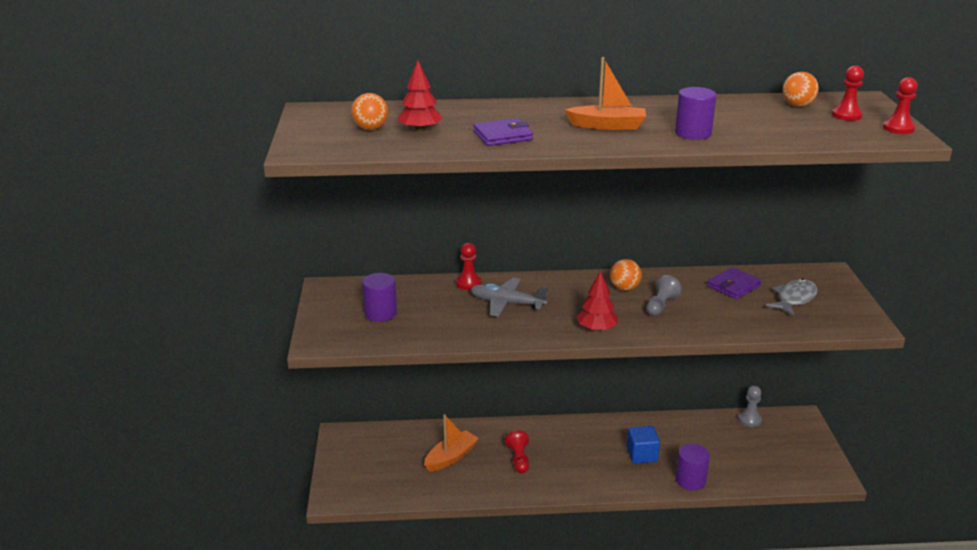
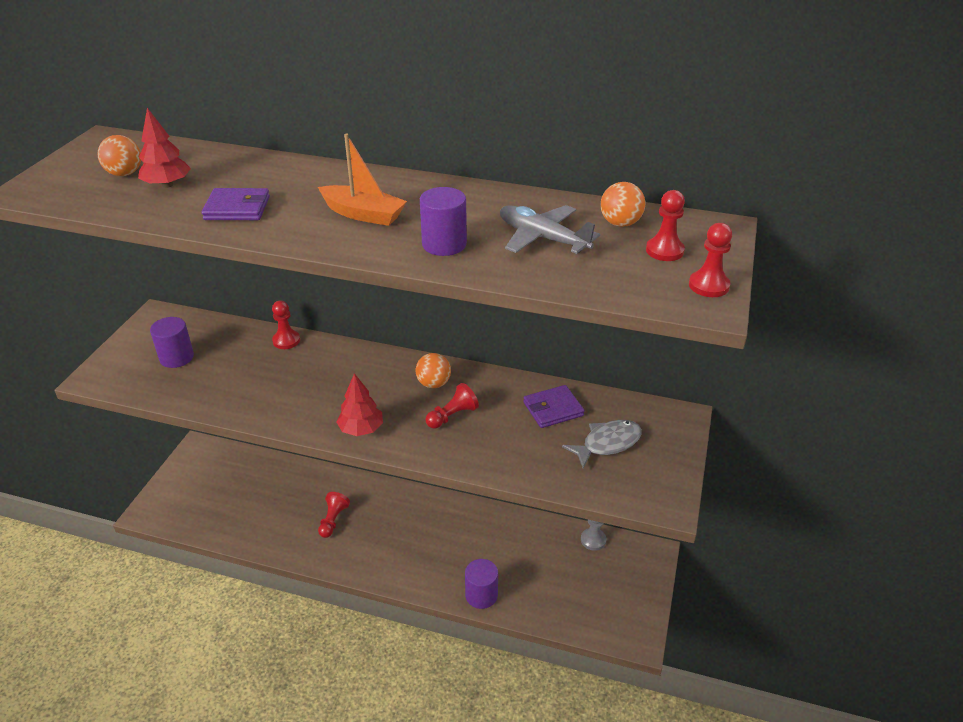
camera: 20 degrees right, 10 degrees up
orange boat [424,414,479,472] -> none
grey plane [470,278,548,317] -> grey plane moved to [500,205,600,254]
blue cube [627,426,660,464] -> none
grey pawn [646,275,682,316] -> red pawn [425,383,479,429]

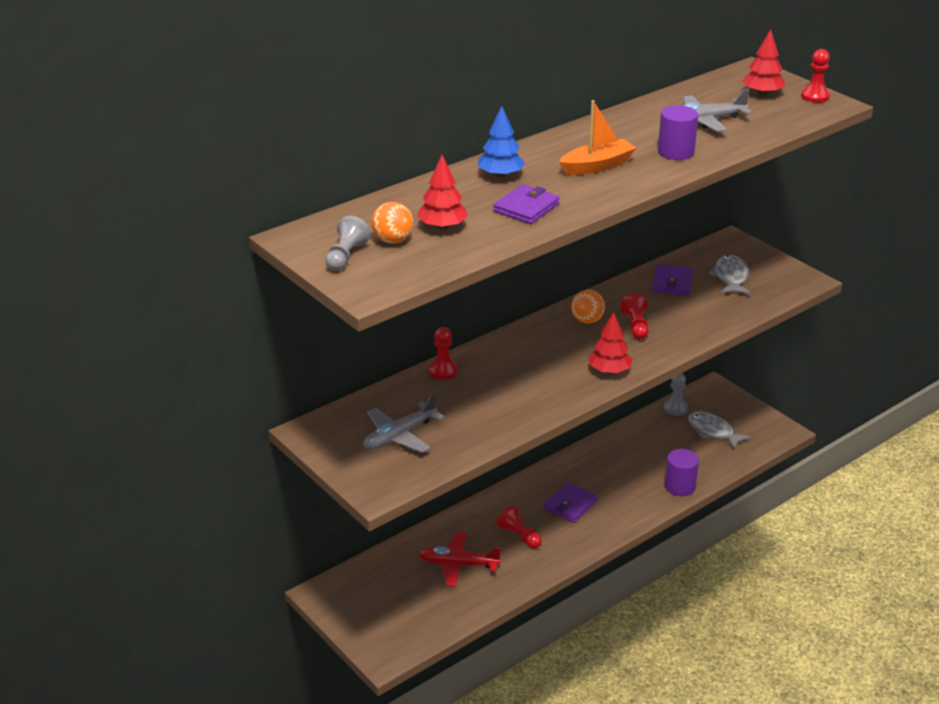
camera: 55 degrees left, 5 degrees down
purple cylinder [150,317,194,368] -> grey plane [363,393,445,453]
orange ball [601,182,645,227] -> none
red pawn [646,190,685,261] -> red tree [742,29,785,96]
none -> grey pawn [325,216,371,271]
none -> red plane [418,531,501,586]
none -> blue tree [478,106,525,178]
none -> purple wallet [544,482,597,523]
none -> grey fish [688,411,751,450]

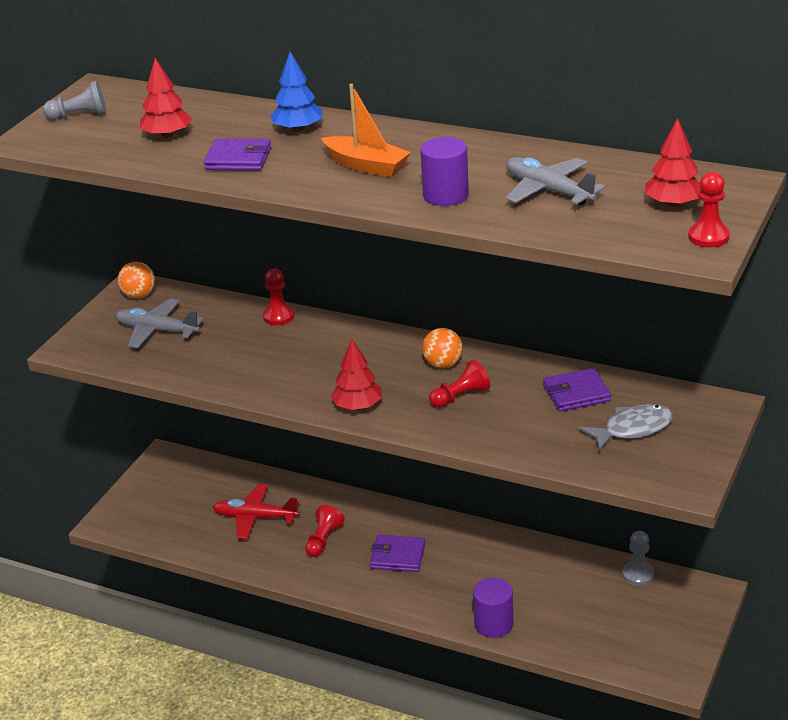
camera: 65 degrees right, 0 degrees up
orange ball [372,202,413,244] -> orange ball moved to [118,262,155,299]
red plane [418,531,501,586] -> red plane turned 60 degrees counterclockwise [213,484,299,539]
grey fish [688,411,751,450] -> none

